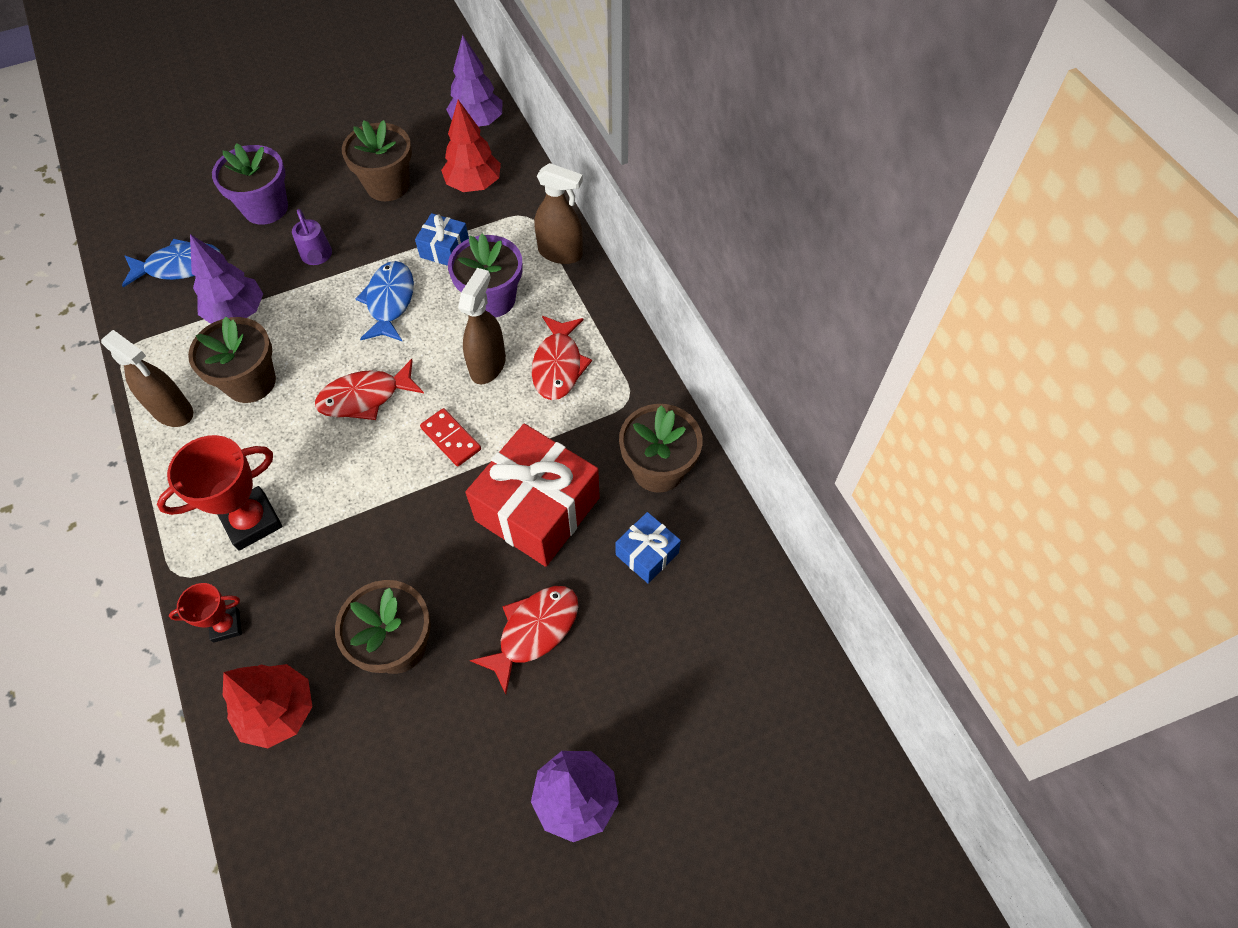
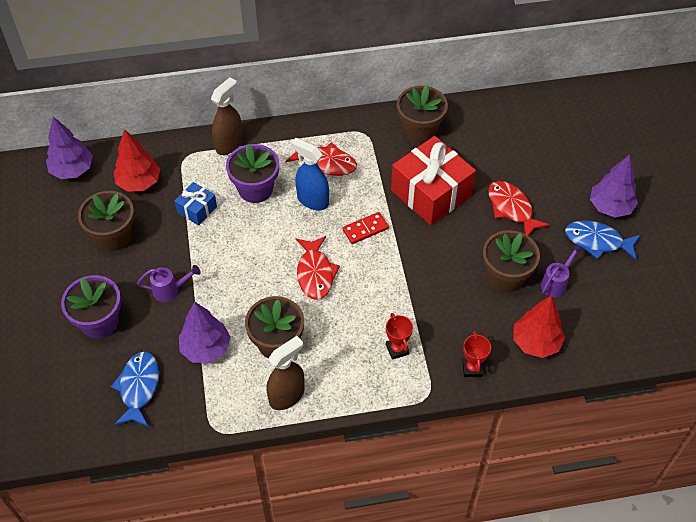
camera: 75 degrees left, 5 degrees down
red trophy [157,435,282,551] -> red trophy [386,313,413,360], size x0.56
blue fish [356,261,414,342] -> blue fish moved to [565,221,641,260]
brown spray bottle [458,268,506,384] -> blue spray bottle [291,138,329,210]
blue gift [616,512,681,583] -> none
none -> purple watering can [541,244,583,297]

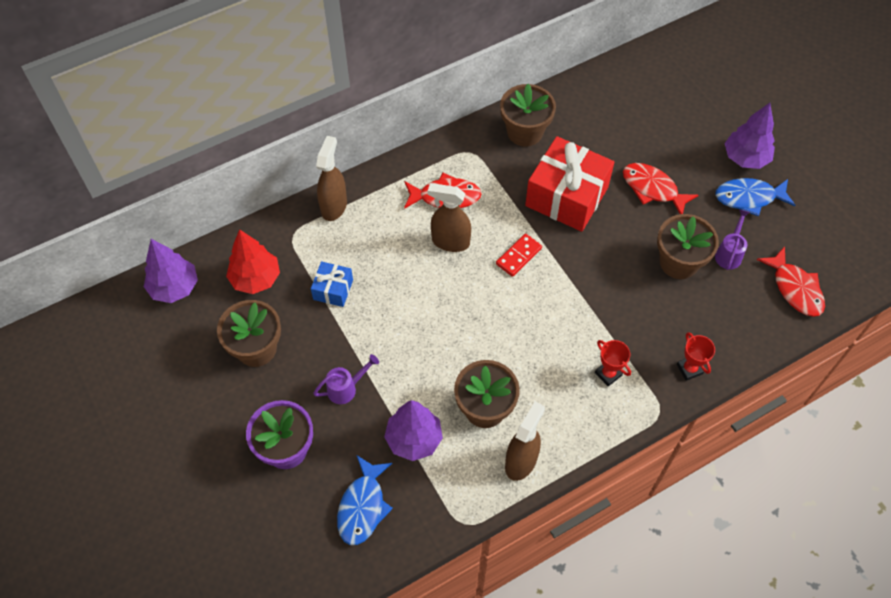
camera: 20 degrees left, 5 degrees up
blue fish [111,352,159,427] -> blue fish turned 150 degrees counterclockwise [337,455,393,545]
purple flower pot [226,144,279,203] -> none
blue spray bottle [291,138,329,210] -> brown spray bottle [428,183,471,252]
red fish [296,236,340,300] -> red fish moved to [757,246,825,317]
red tree [513,296,565,358] -> none

